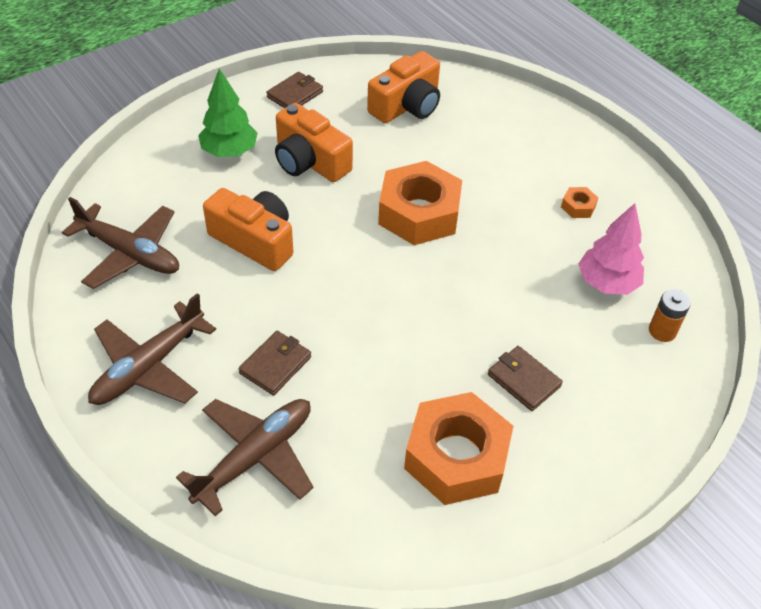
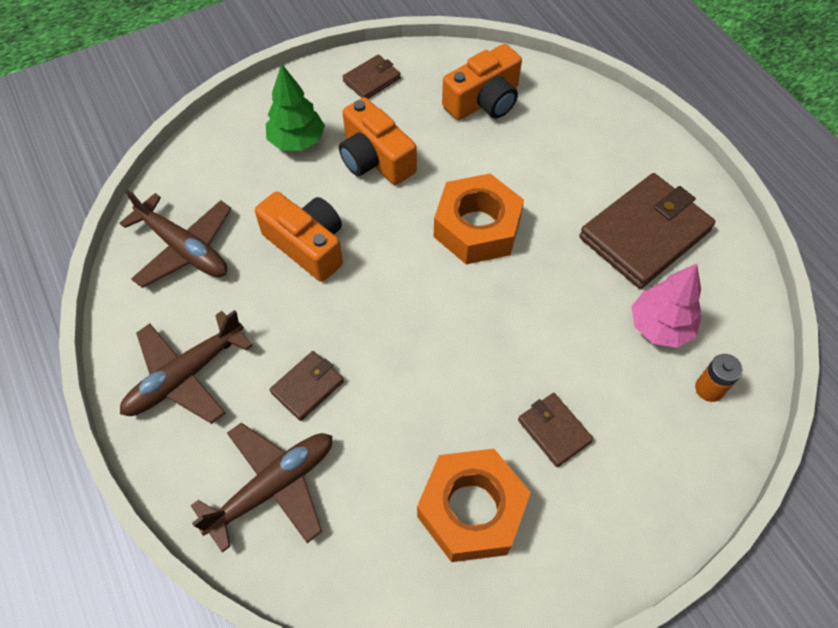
camera: 10 degrees right, 10 degrees up
orange nut [561,187,598,218] -> brown wallet [579,173,715,289]

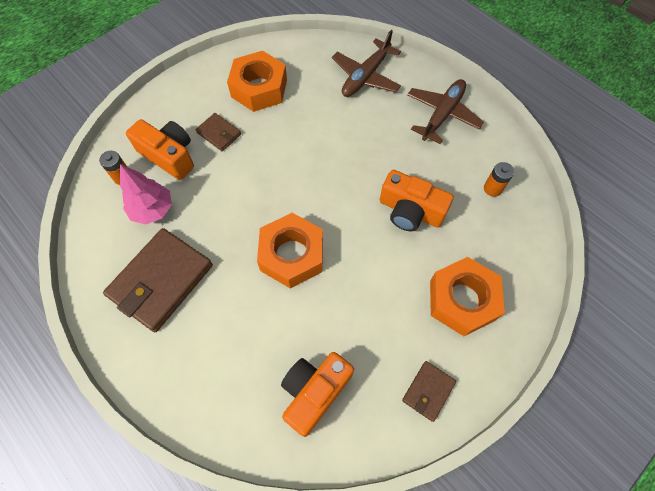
camera: 165 degrees right, 5 degrees up
brown plane [120,189,231,288] -> orange battery [484,162,514,197]
green tree [266,63,325,151] -> orange nut [430,257,505,336]
brown wallet [270,351,344,421] -> none
orange camera [339,97,417,185] -> orange camera moved to [126,119,194,180]

